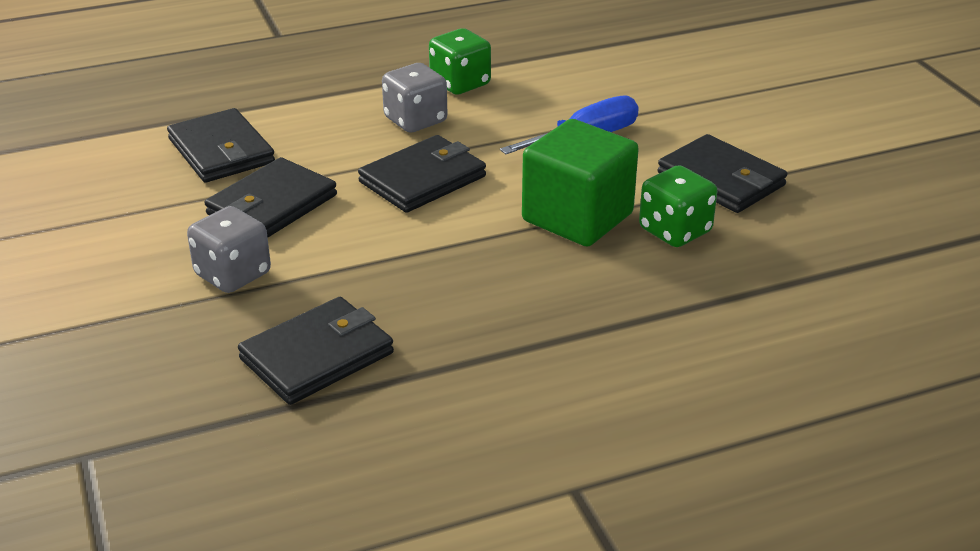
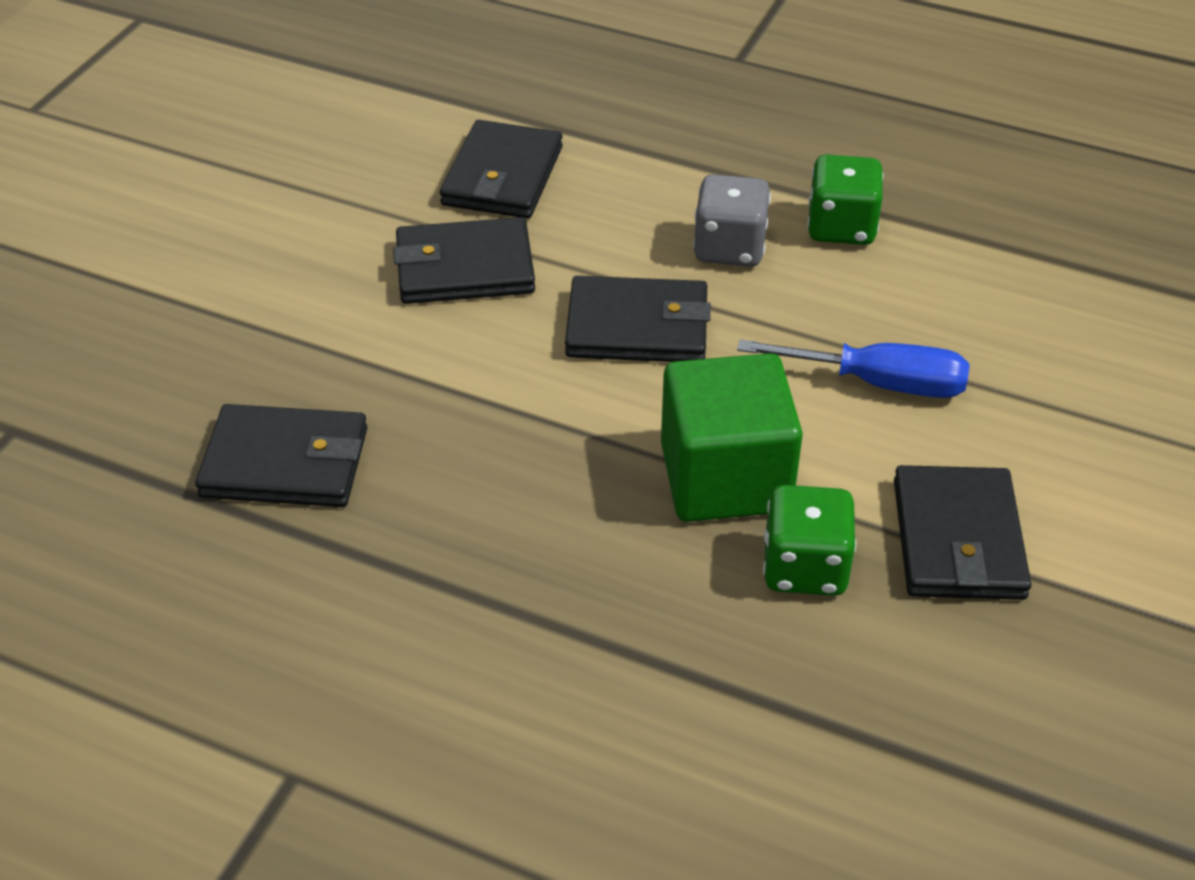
camera: 45 degrees right, 10 degrees up
grey dice [187,206,271,293] -> none

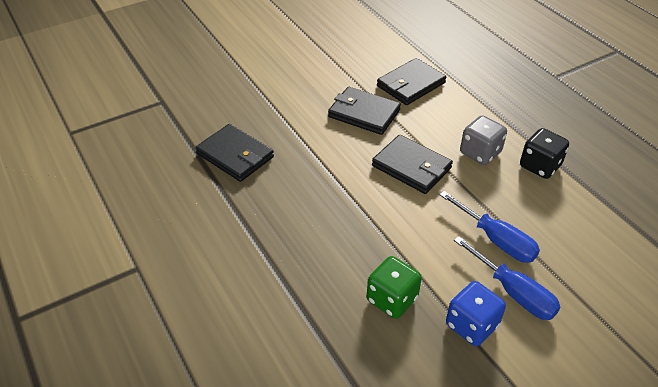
camera: 35 degrees right, 0 degrees up
green cube [661,353,803,522] -> none
green dice [807,154,884,245] -> black dice [520,128,569,179]
black wallet [894,465,1032,600] -> blue dice [446,281,506,346]
none -> blue screwdriver [454,236,560,320]

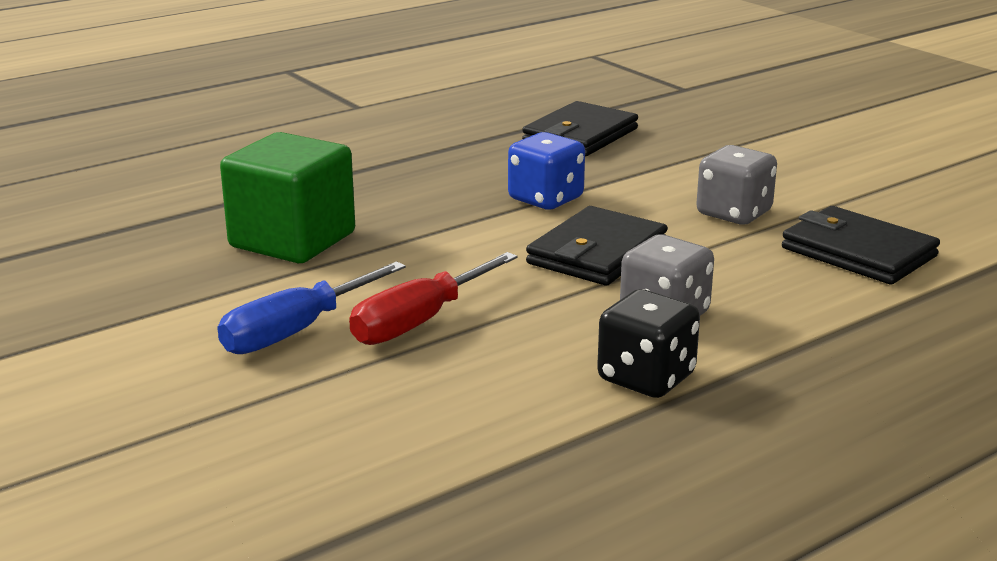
camera: 85 degrees right, 20 degrees down
black wallet [328,87,401,135] -> grey dice [696,145,777,225]
green dice [367,256,422,319] -> green cube [220,132,355,263]
blue screwdriver [439,191,540,262] -> red screwdriver [349,252,518,345]
blue dice [446,281,506,346] -> blue dice moved to [508,132,585,209]

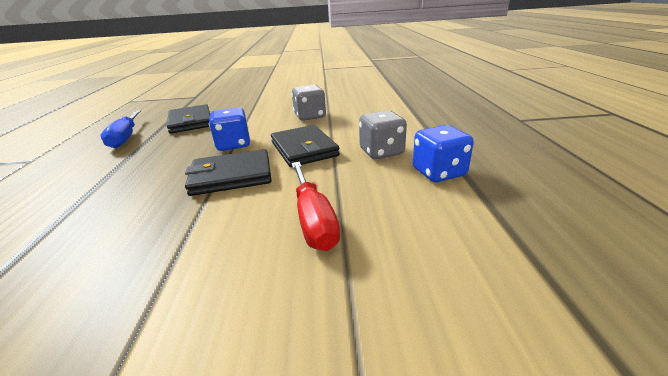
camera: 55 degrees left, 5 degrees up
blue screwdriver [218,261,406,354] -> blue screwdriver moved to [100,110,141,148]
green cube [220,132,355,263] -> none
black dice [597,289,700,398] -> blue dice [413,125,474,182]
black wallet [782,206,940,285] -> black wallet moved to [185,149,272,196]

